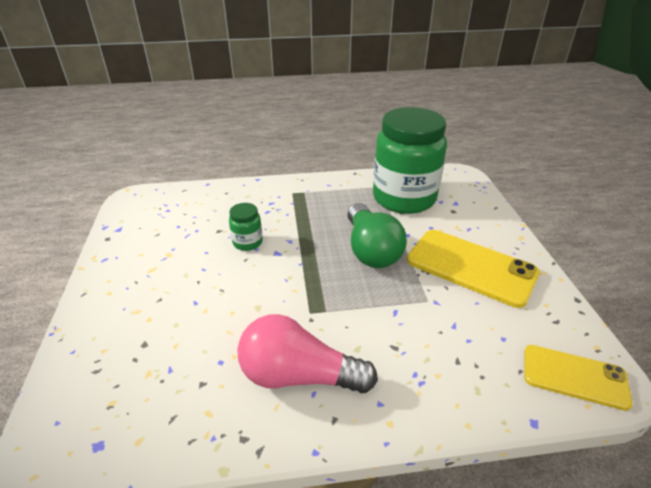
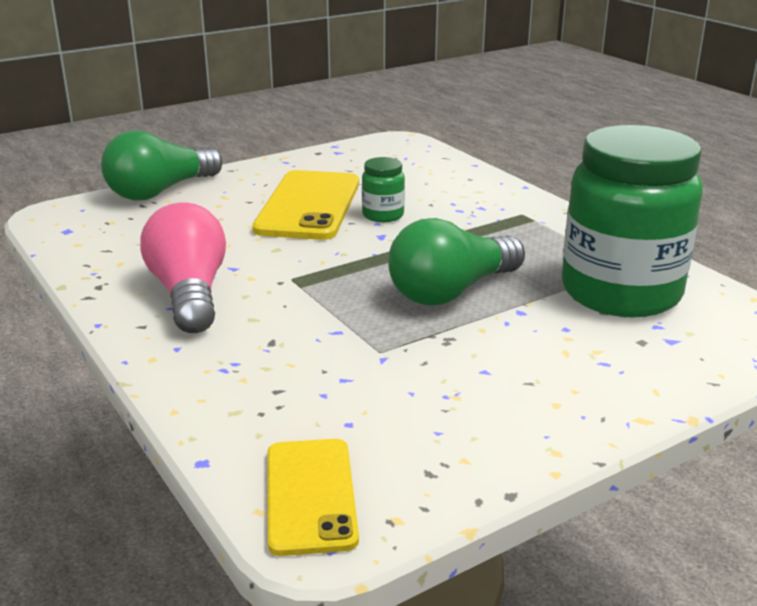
camera: 65 degrees right, 10 degrees down
yellow phone [407,230,540,308] -> yellow phone moved to [252,170,359,240]
none -> green light bulb [101,130,222,201]

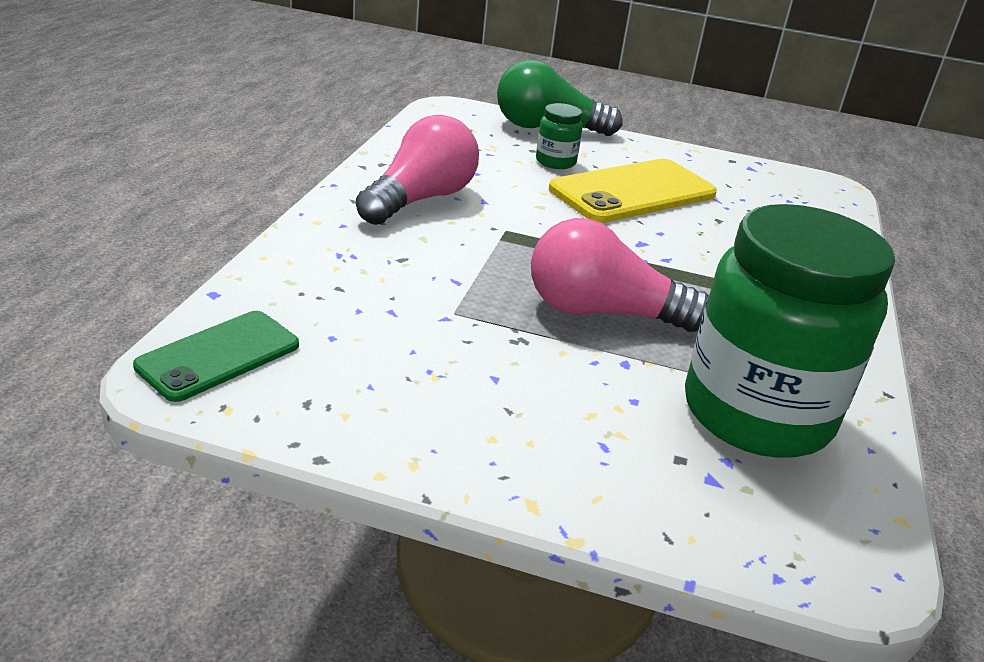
camera: 45 degrees right, 5 degrees up
yellow phone [267,439,359,556] -> green phone [133,311,299,402]
green jar [362,157,405,222] -> green jar moved to [536,103,583,169]
green light bulb [388,218,525,306] -> pink light bulb [531,218,709,332]

